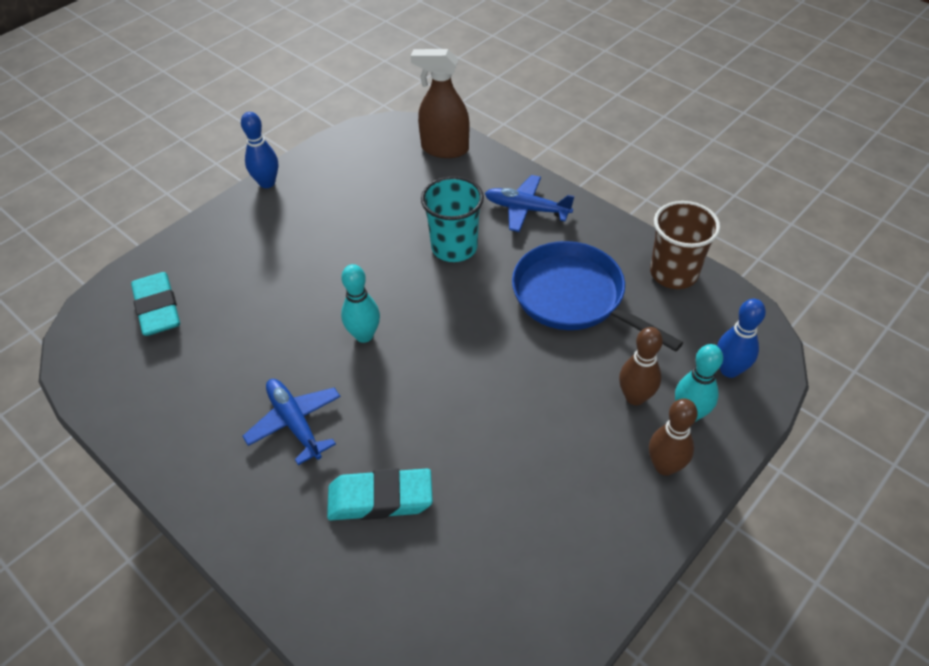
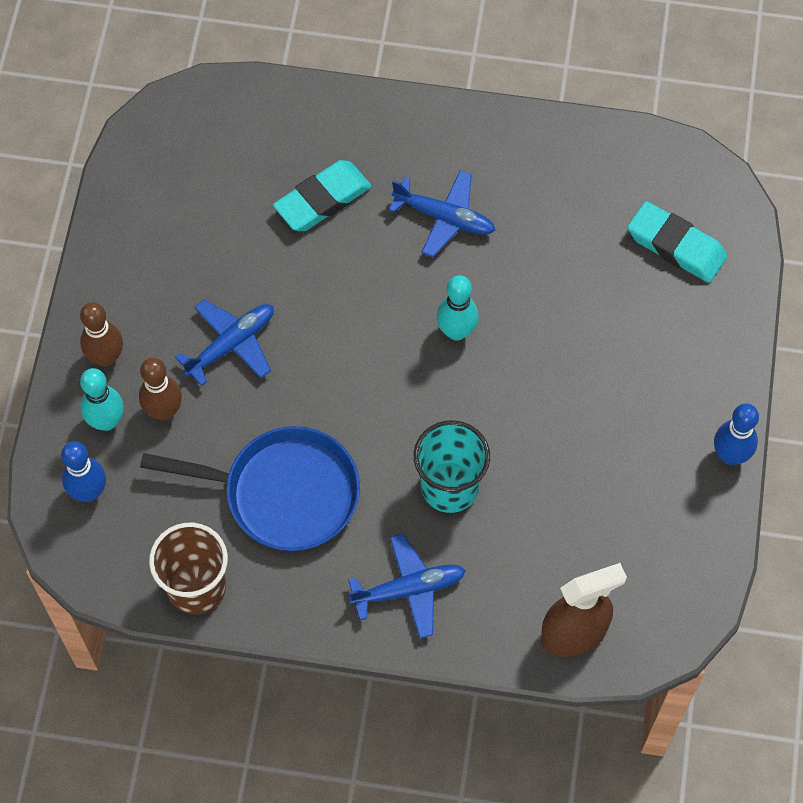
camera: 145 degrees right, 15 degrees up
none -> blue plane [175,300,274,386]

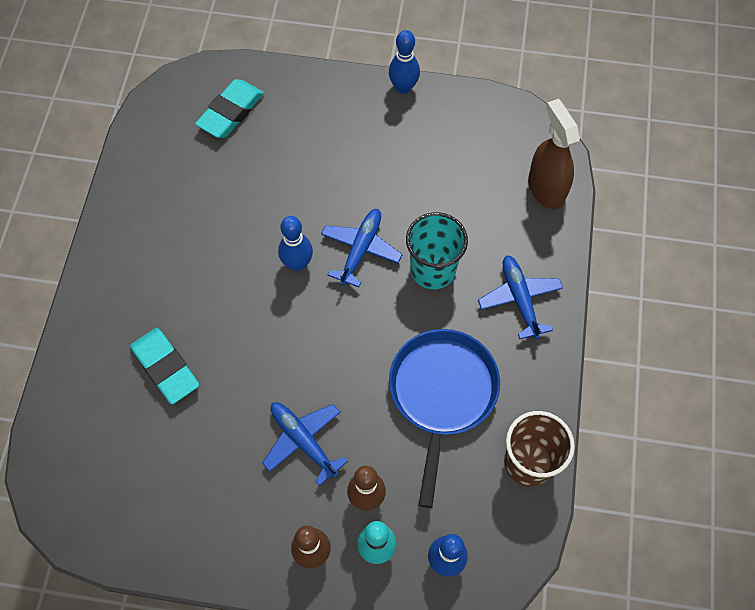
camera: 90 degrees left, 0 degrees up
blue plane [389,170,495,257] -> blue plane moved to [321,209,402,287]
turquoise bowling pin [437,275,479,341] -> blue bowling pin [278,216,313,271]

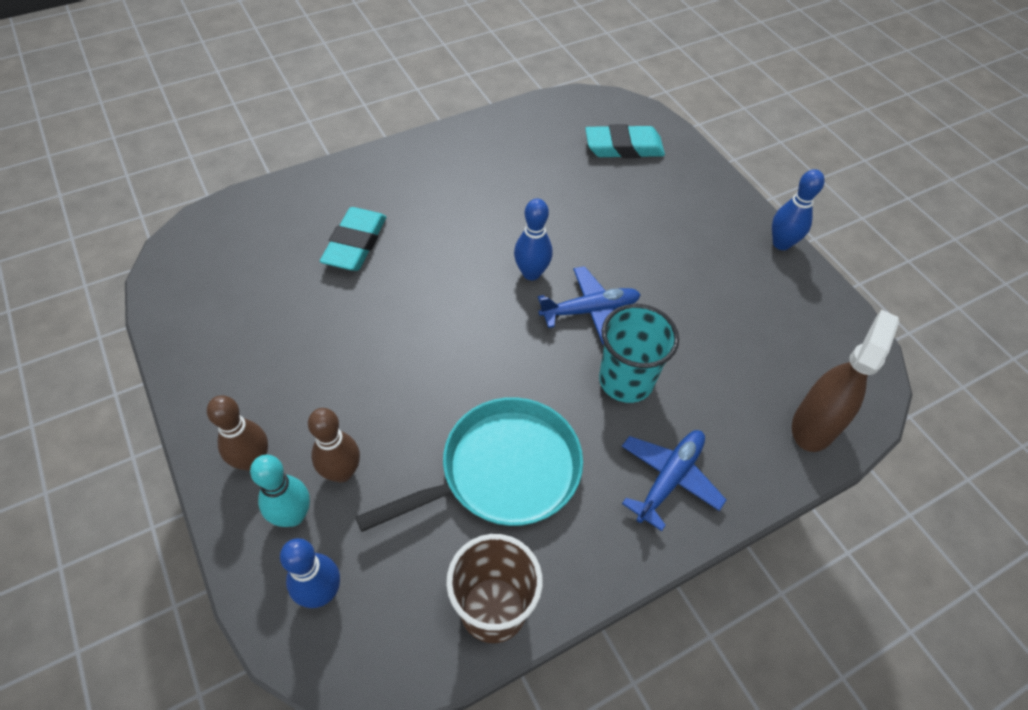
camera: 50 degrees right, 10 degrees down
blue plane [262,402,348,486] -> none
blue pan [389,329,500,508] -> turquoise pan [356,397,583,532]

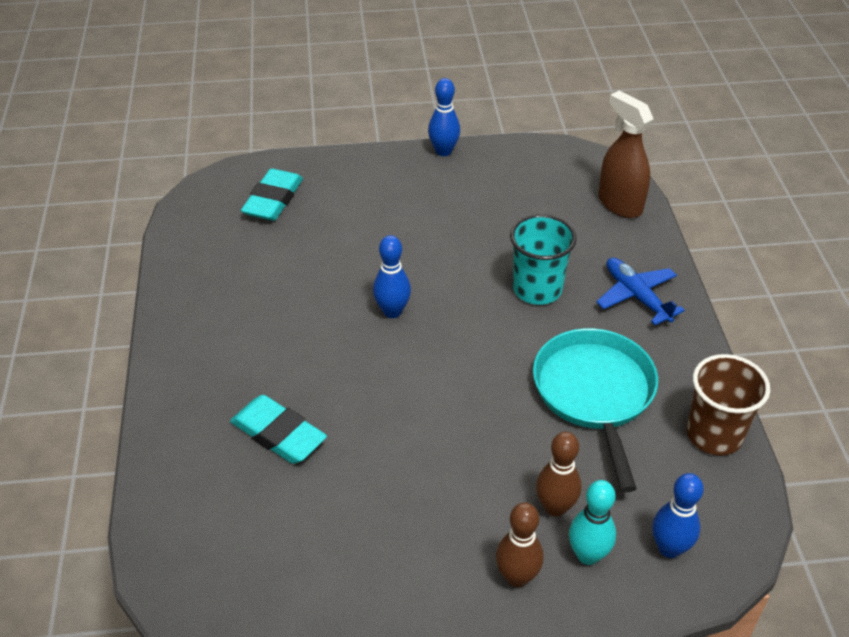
camera: 65 degrees left, 10 degrees down
blue plane [538,266,641,345] -> none

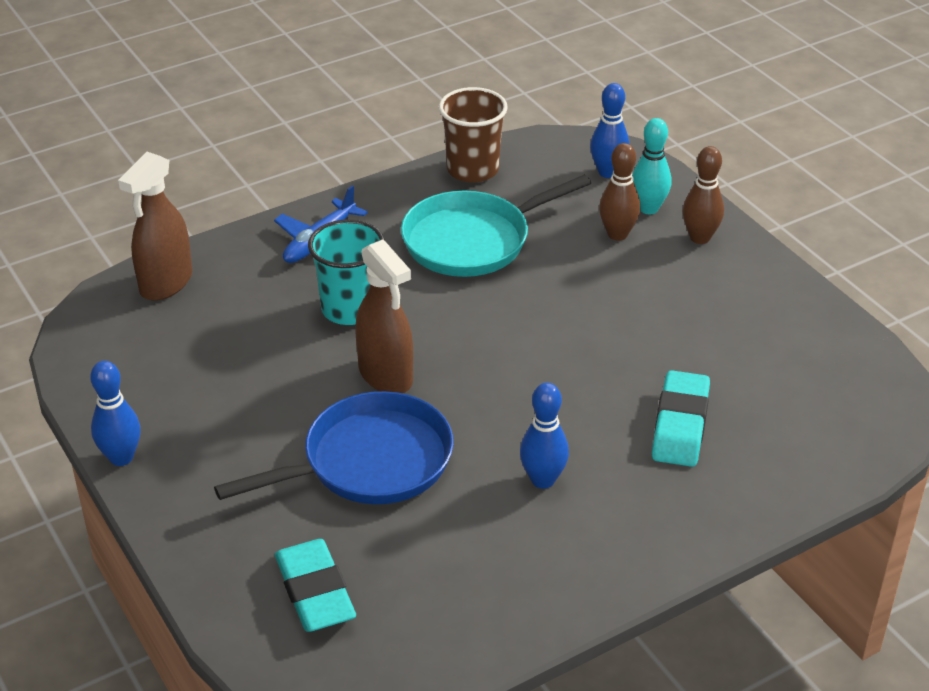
camera: 115 degrees left, 5 degrees down
turquoise eraser [241,168,303,221] -> turquoise eraser turned 75 degrees clockwise [275,539,356,632]
blue bowling pin [373,235,411,318] -> blue bowling pin moved to [520,383,569,489]
none -> blue pan [214,391,454,504]
none -> brown spray bottle [355,239,413,393]

